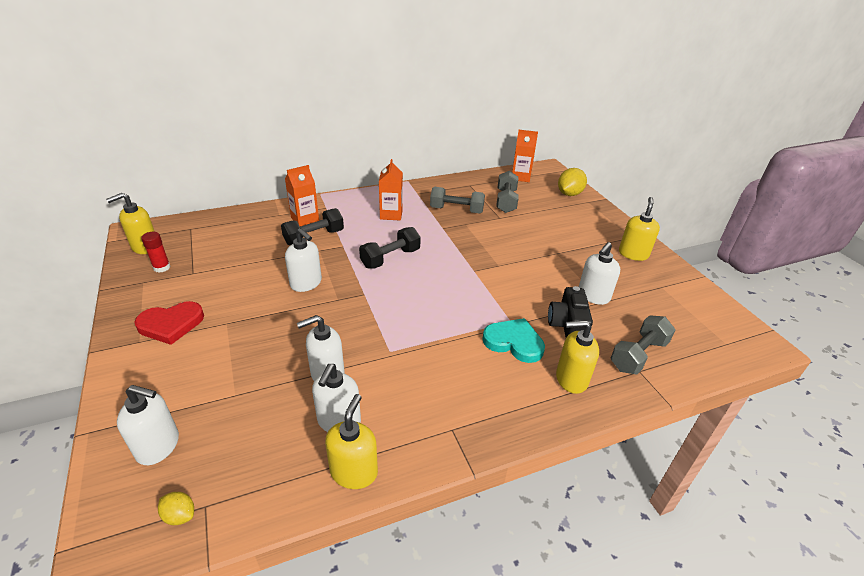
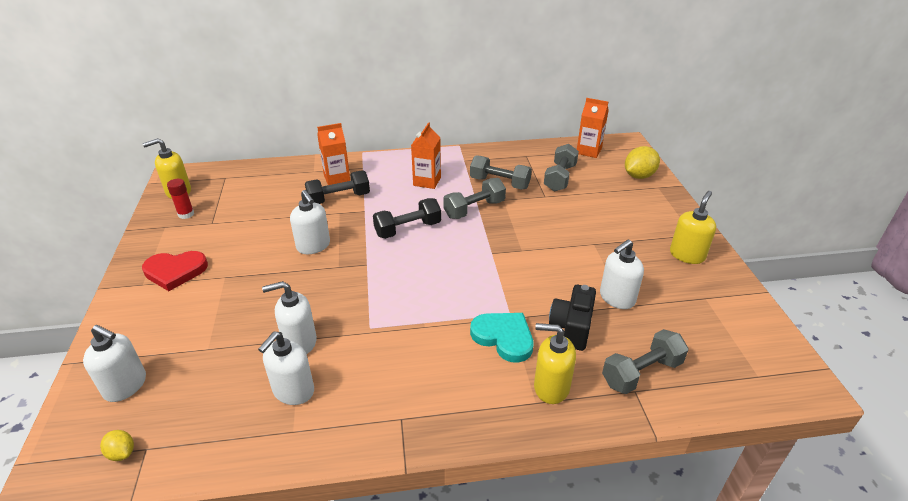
camera: 15 degrees right, 0 degrees up
yellow soap dispenser [325,394,378,489] -> none
none -> grey dumbbell [443,178,506,219]

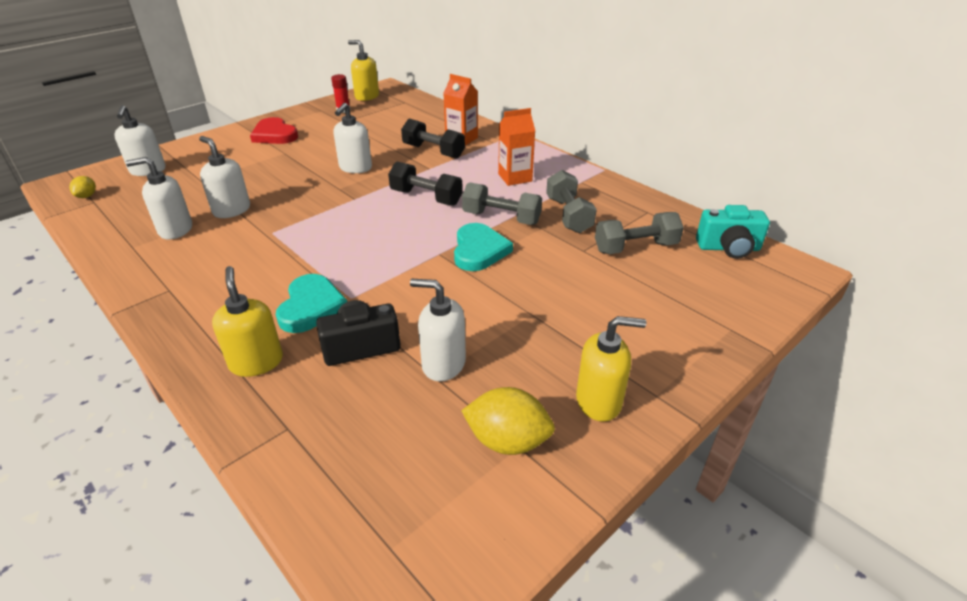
camera: 55 degrees right, 0 degrees up
orange carton [577,98,609,158] -> turquoise camera [696,205,770,259]
grey dumbbell [602,329,689,394] -> none
yellow lemon [625,146,660,179] -> yellow lemon moved to [461,387,555,455]
none -> turquoise heart [454,223,513,271]

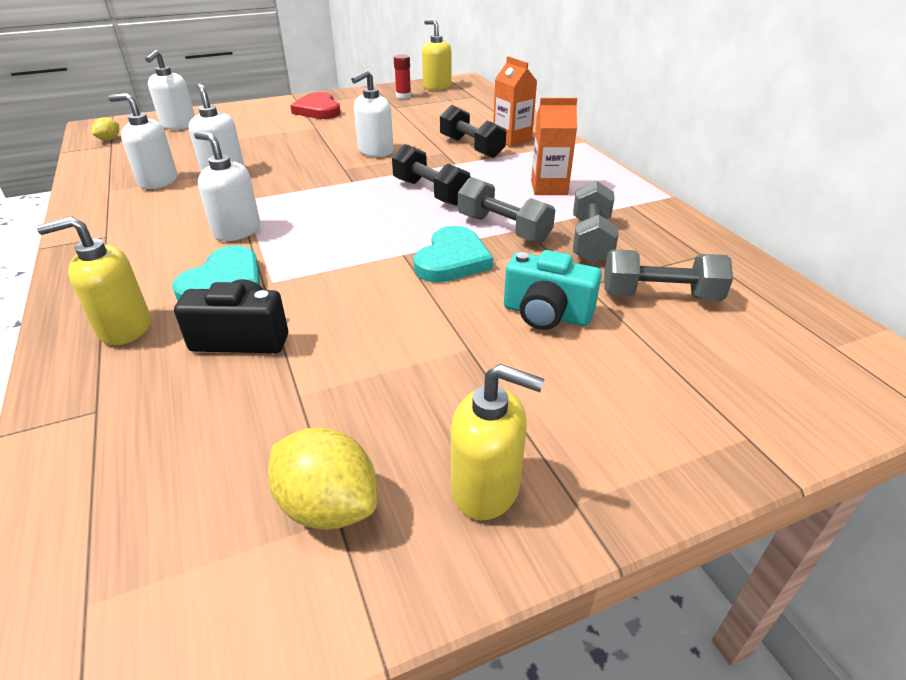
camera: 20 degrees right, 0 degrees up
yellow soap dispenser [212,266,283,377] -> yellow soap dispenser turned 105 degrees counterclockwise [37,216,151,346]
white soap dispenser [410,279,466,382] -> white soap dispenser moved to [194,132,260,241]
turquoise camera [696,205,770,259] -> turquoise camera moved to [504,250,602,330]

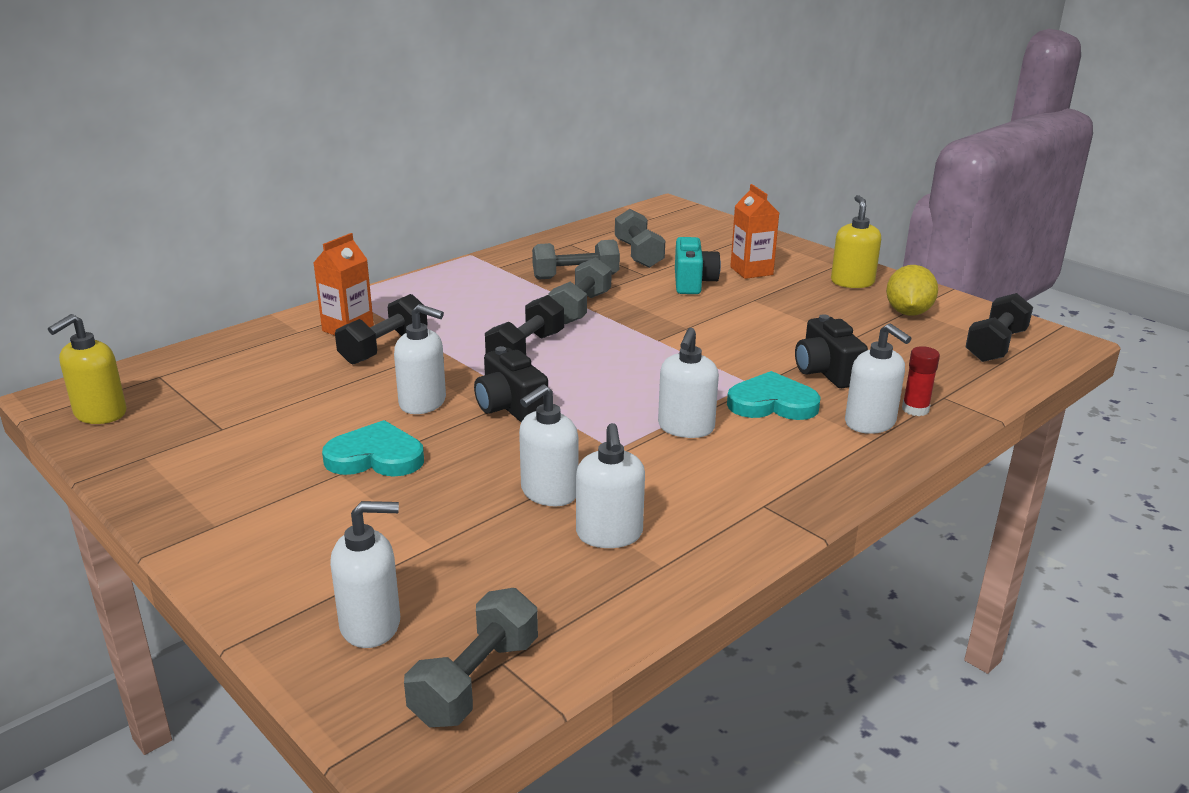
camera: 110 degrees left, 10 degrees down
yellow soap dispenser [37,216,151,346] -> white soap dispenser [845,323,912,434]
yellow lemon [92,117,119,140] -> grey dumbbell [404,588,538,727]
red heart [290,92,341,119] -> none
red glue stick [394,54,411,99] -> red glue stick moved to [902,346,940,416]
turquoise heart [413,226,493,283] -> turquoise heart moved to [322,420,424,477]
orange carton [531,98,577,195] -> orange carton moved to [730,184,779,279]
none -> black camera [474,346,548,422]
none -> black dumbbell [966,293,1033,362]

